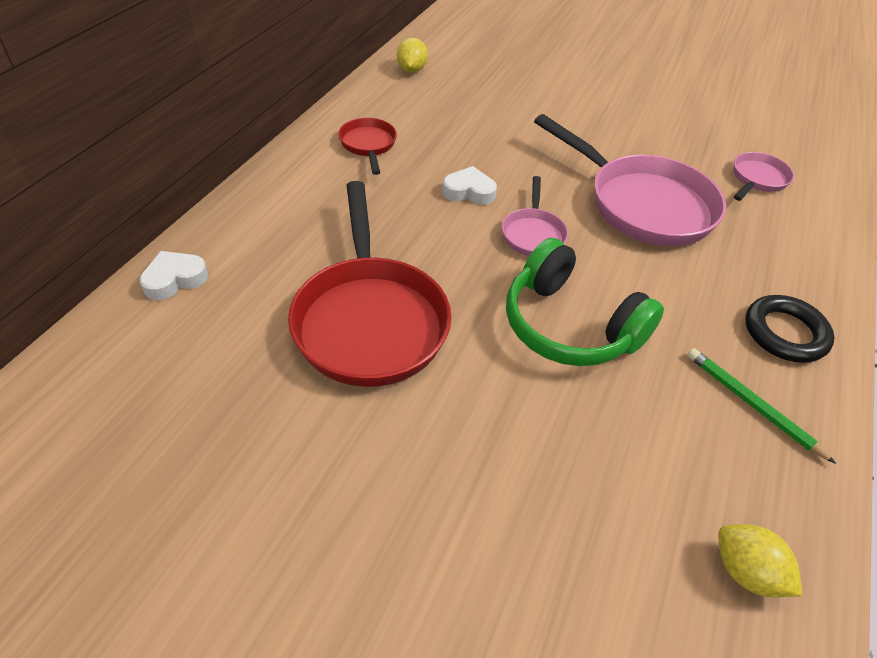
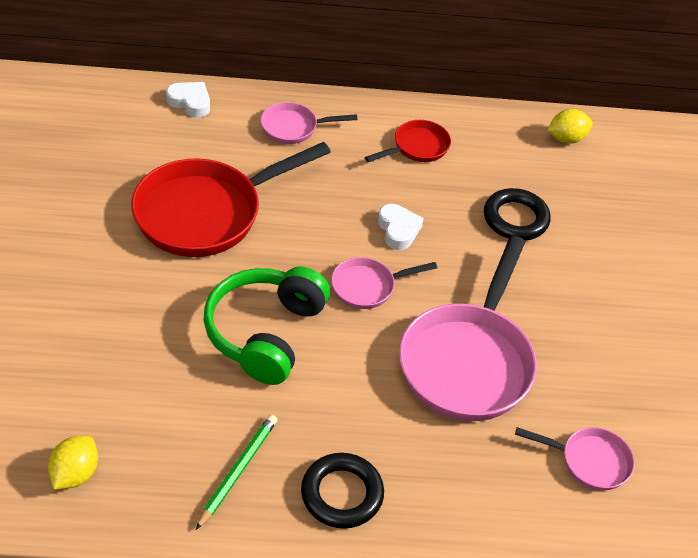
camera: 65 degrees right, 0 degrees up
none -> pink pan [260,102,357,144]
none -> black ring [484,188,551,241]

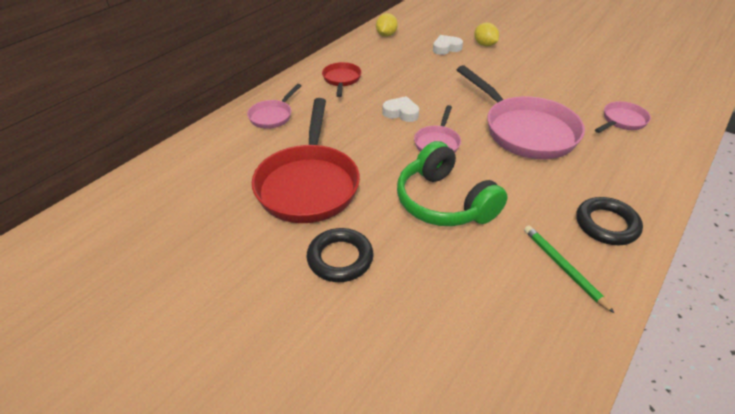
camera: 50 degrees left, 5 degrees down
yellow lemon [48,436,98,490] -> yellow lemon moved to [474,22,499,46]
white heart [166,82,210,118] -> white heart moved to [433,35,463,55]
black ring [484,188,551,241] -> black ring moved to [307,228,374,282]

